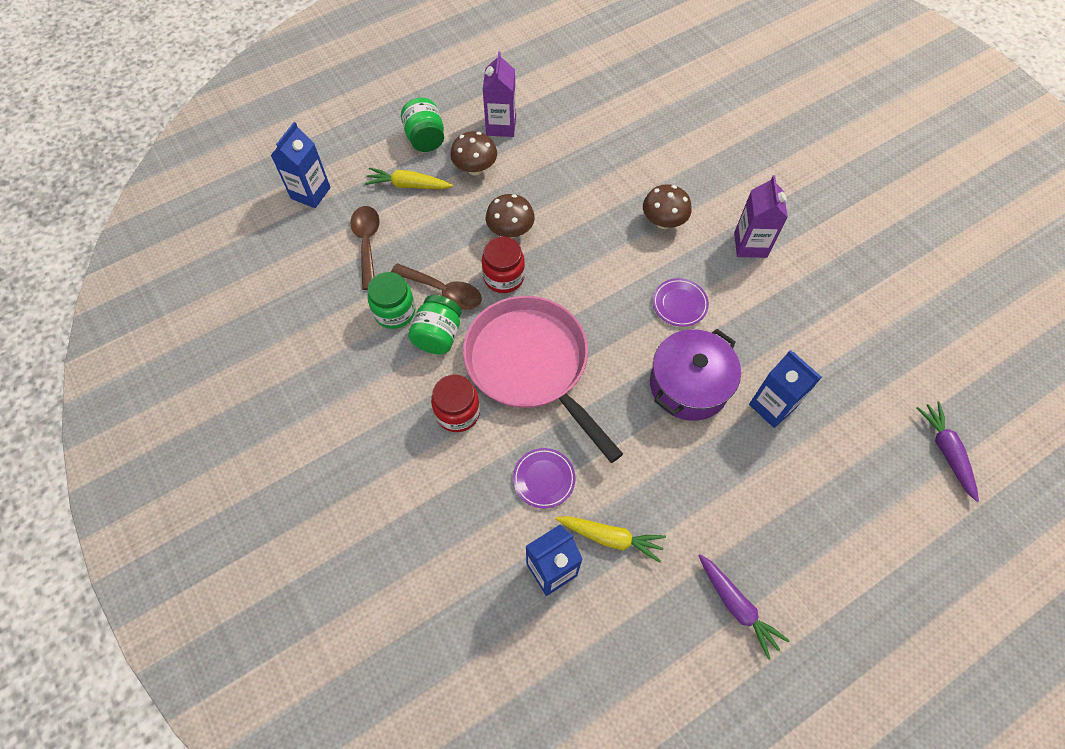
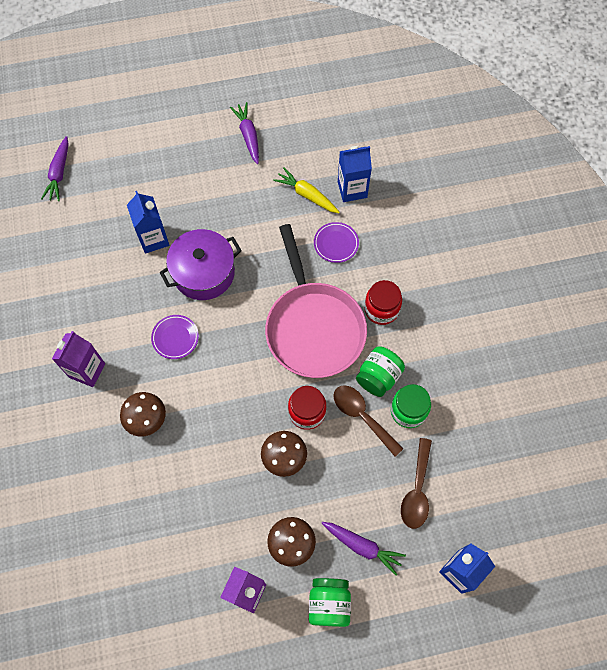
camera: 160 degrees left, 5 degrees up
yellow carrot [364,167,453,189] -> purple carrot [321,522,406,576]

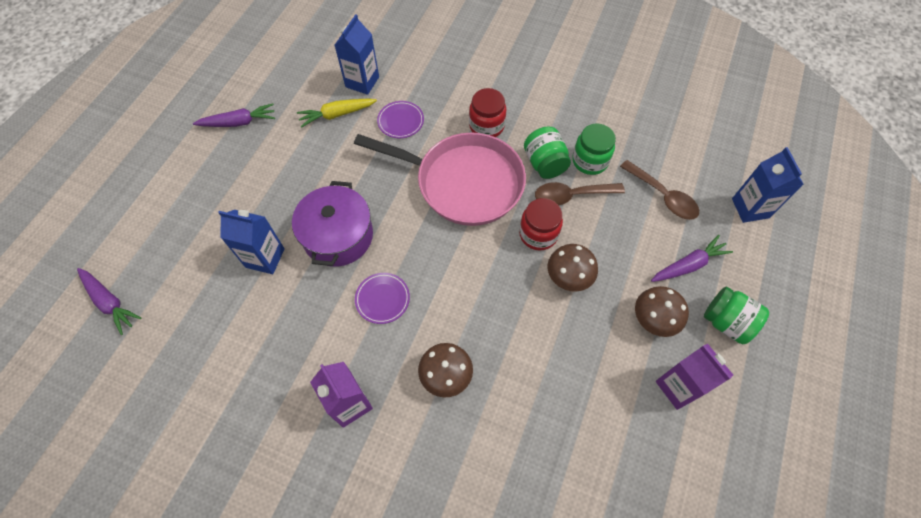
camera: 55 degrees left, 5 degrees down
purple carrot [230,102,259,164] -> purple carrot turned 150 degrees clockwise [193,103,275,127]

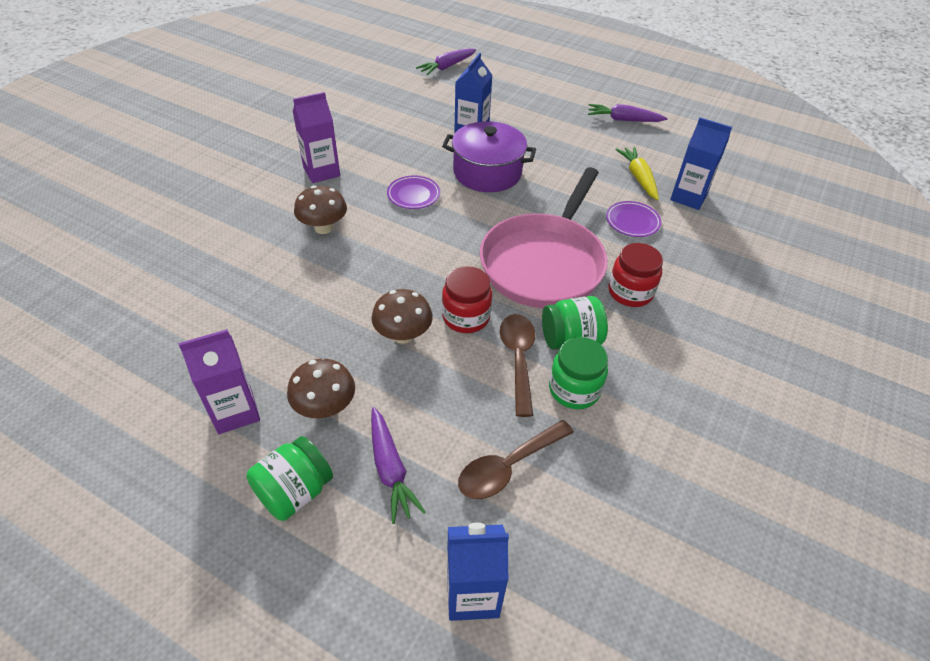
camera: 95 degrees right, 15 degrees down
purple carrot [193,103,275,127] -> purple carrot turned 105 degrees clockwise [588,104,668,122]

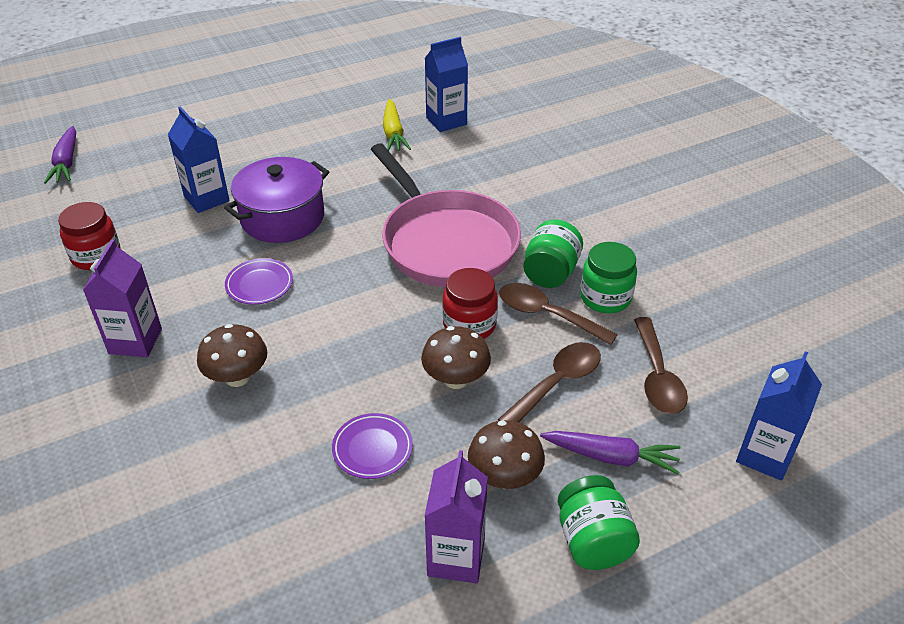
camera: 55 degrees left, 5 degrees down
purple carrot [588,104,668,122] -> none
purple plate [606,201,661,237] -> purple plate moved to [332,413,413,479]
red jar [608,243,663,307] -> red jar moved to [58,202,121,270]
yellow carrot [615,146,659,200] -> yellow carrot turned 120 degrees counterclockwise [383,99,411,151]
none -> brown spoon [498,342,601,422]

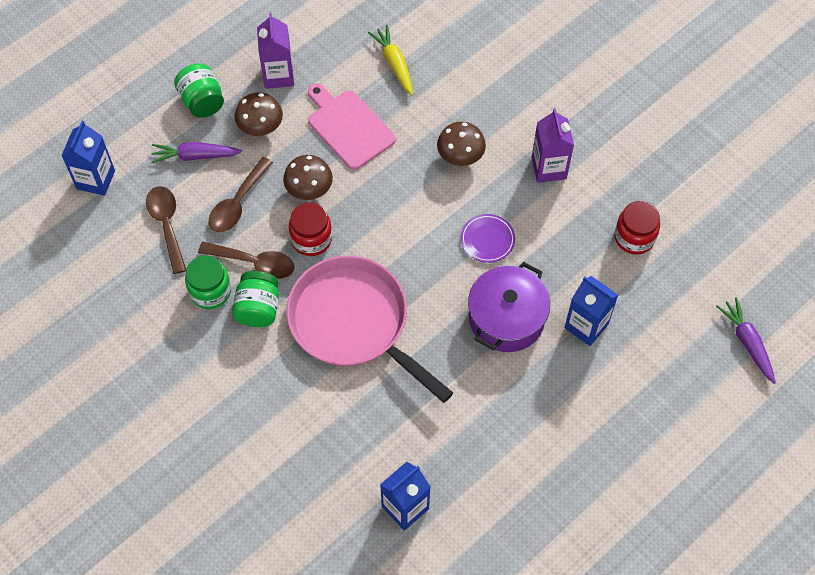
camera: 165 degrees right, 20 degrees up
purple plate [332,413,413,479] -> pink cutting board [308,83,396,170]
yellow carrot [383,99,411,151] -> yellow carrot moved to [368,25,413,95]

